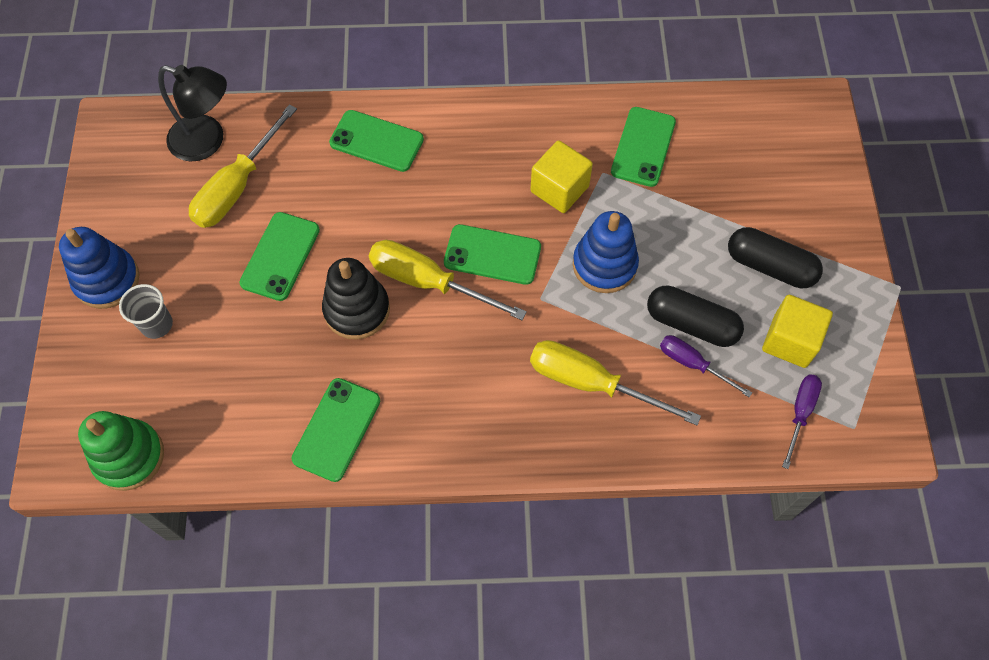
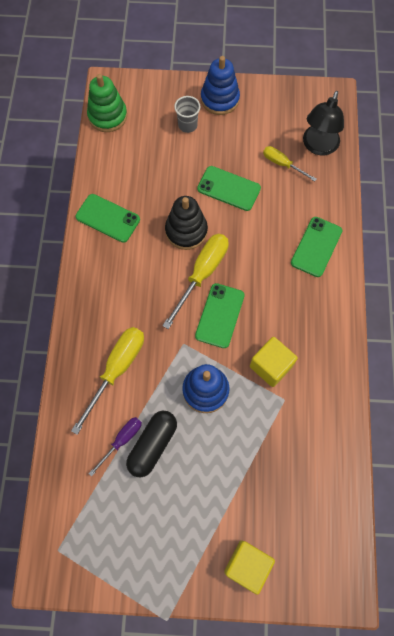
camera: 95 degrees right, 5 degrees up
yellow screwdriver [189,104,297,228] -> yellow screwdriver [263,146,316,181], size x0.58
green phone [611,107,676,187] -> none
black capsule [728,227,823,288] -> none
yellow cube [762,295,833,368] -> yellow cube moved to [224,541,275,595]
purple screwdriver [782,374,822,469] -> none

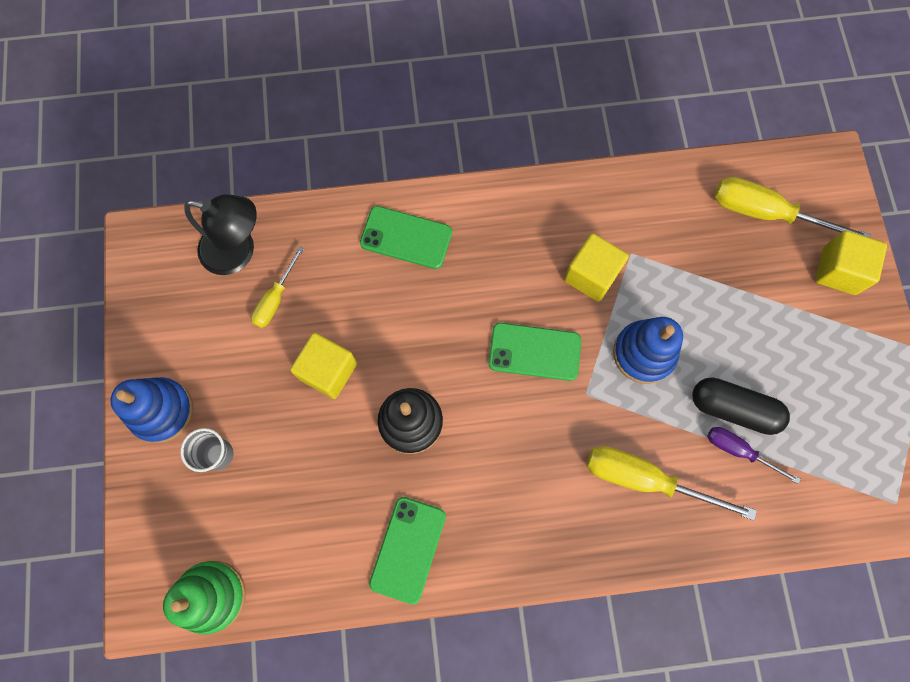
camera: 100 degrees left, 5 degrees up
yellow screwdriver [162,234,229,329] -> yellow screwdriver moved to [715,177,871,238]
green phone [197,166,261,211] -> yellow cube [290,332,357,399]

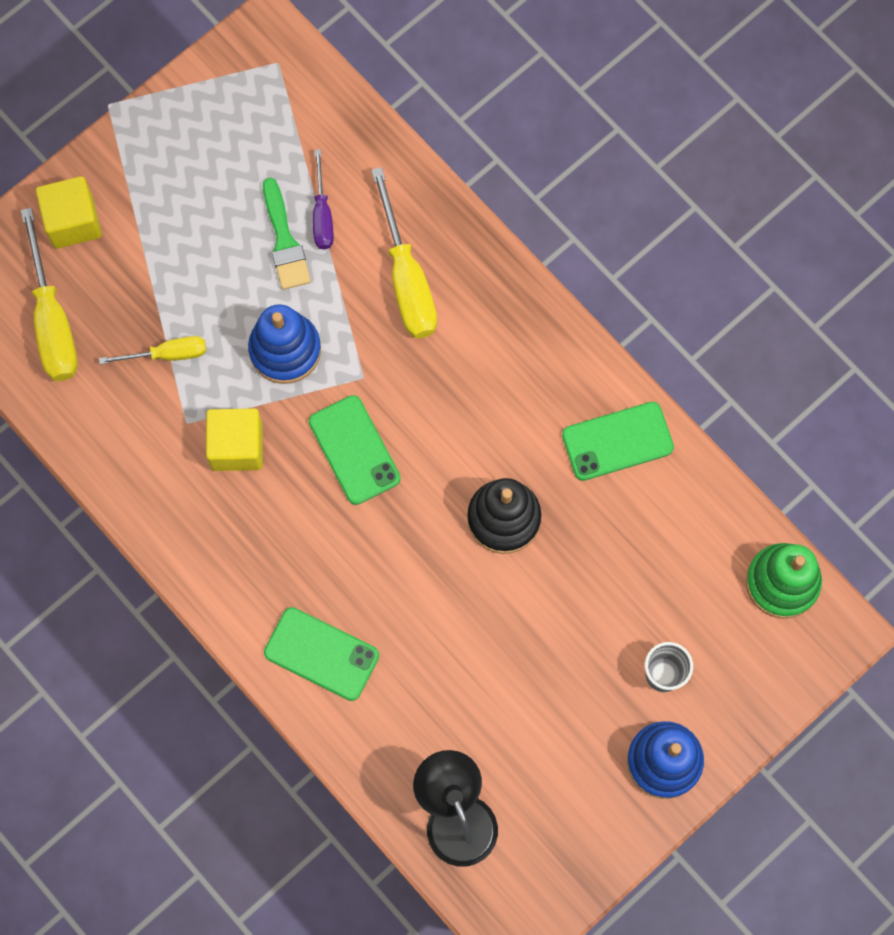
camera: 125 degrees left, 0 degrees up
yellow screwdriver [251,246,304,328] -> yellow screwdriver moved to [99,336,206,365]
yellow cube [290,332,357,399] -> none
green phone [360,206,452,269] -> green phone turned 45 degrees counterclockwise [264,607,379,701]
black capsule [692,377,790,435] -> green brush [263,177,311,290]

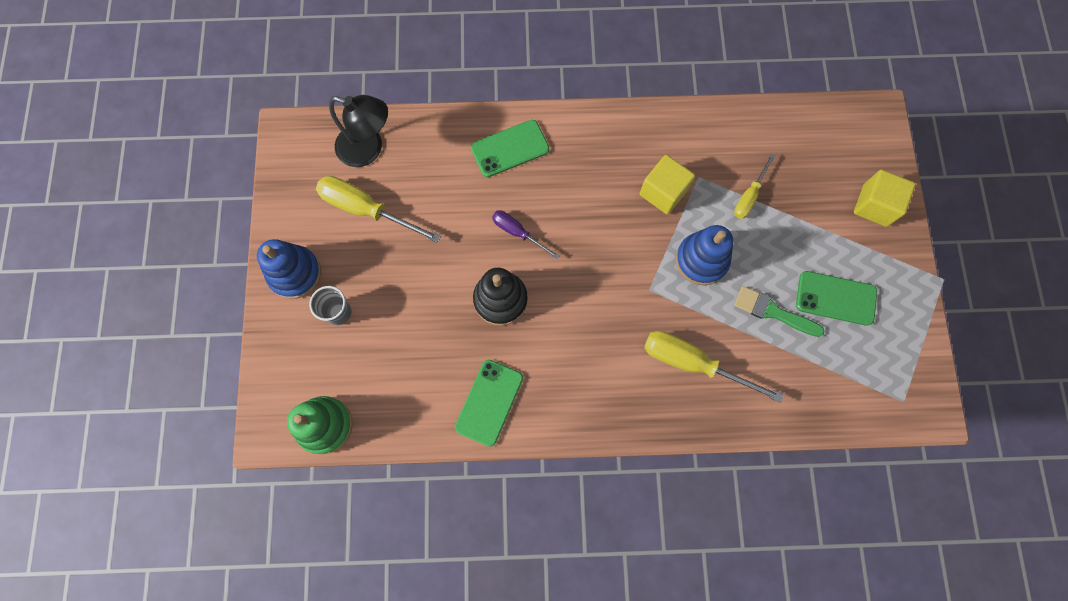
camera: 130 degrees right, 0 degrees up
yellow screwdriver [21,208,78,381] -> yellow screwdriver moved to [316,176,441,243]
green phone [309,395,400,505] -> green phone moved to [796,271,877,326]
purple screwdriver [313,149,334,249] -> purple screwdriver moved to [492,210,560,259]

